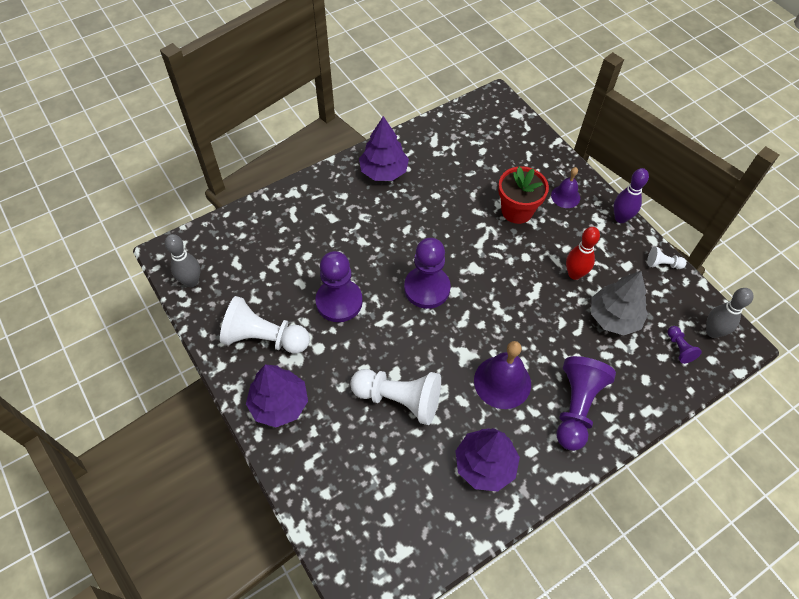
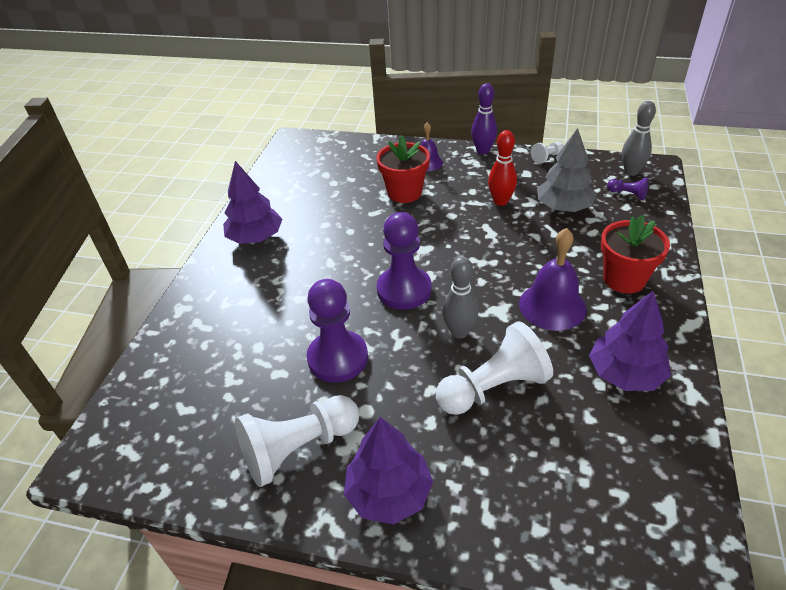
camera: 40 degrees left, 15 degrees down
grey bowling pin [165,234,200,287] -> grey bowling pin moved to [442,256,478,339]
purple pawn [557,356,616,451] -> red flower pot [601,215,670,294]

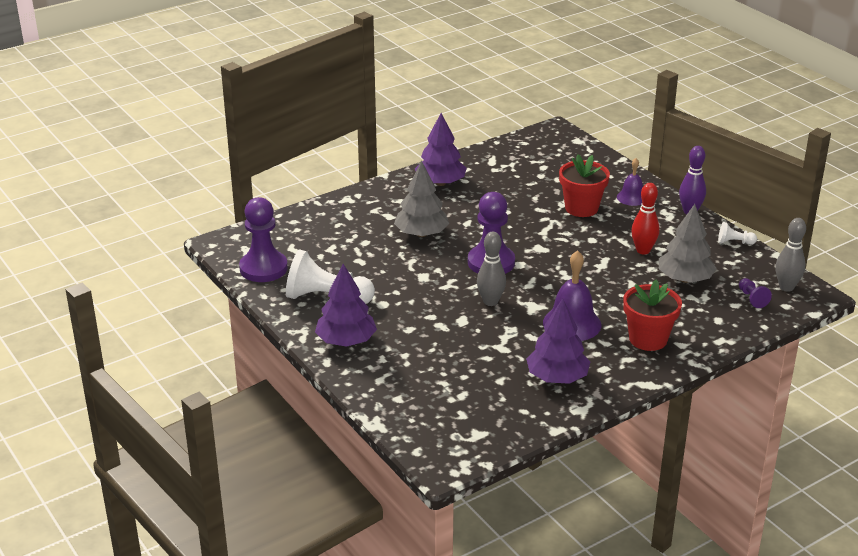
camera: 40 degrees right, 10 degrees down
purple pawn [307,279,368,383] -> purple pawn moved to [239,197,288,282]
white pawn [436,321,553,415] -> none
none -> grey tree [394,161,449,237]

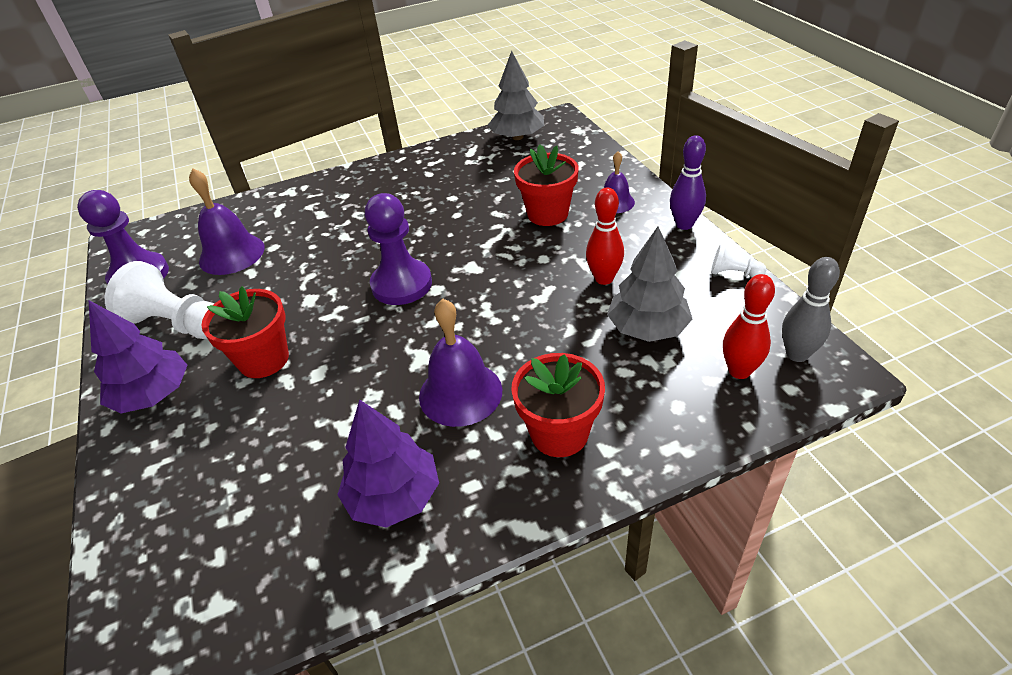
camera: 15 degrees right, 10 degrees up
grey tree [394,161,449,237] -> grey tree moved to [488,51,544,140]
purple tree [415,113,467,186] -> none
grey bowling pin [477,232,506,306] -> none
purple pawn [739,278,772,308] -> red bowling pin [723,274,775,379]
none -> purple bell [189,169,265,275]
none -> red flower pot [201,286,289,378]

